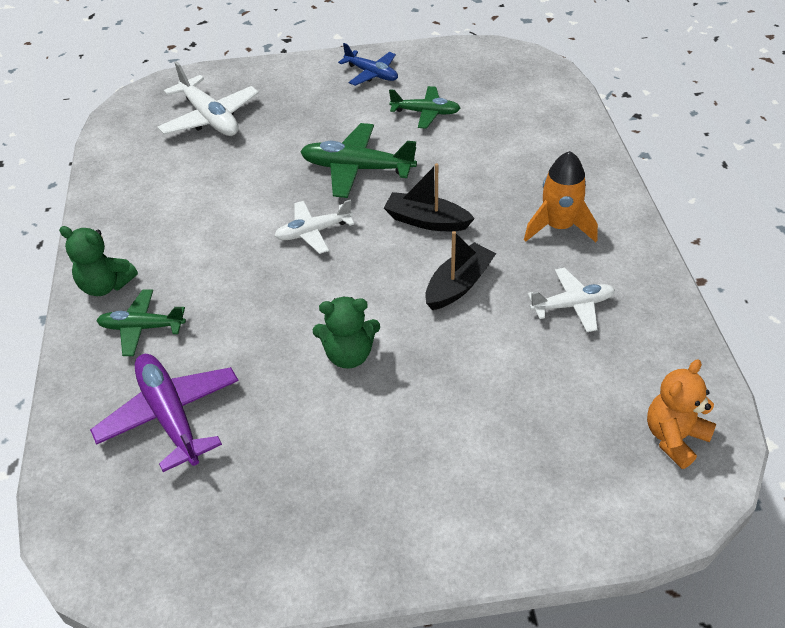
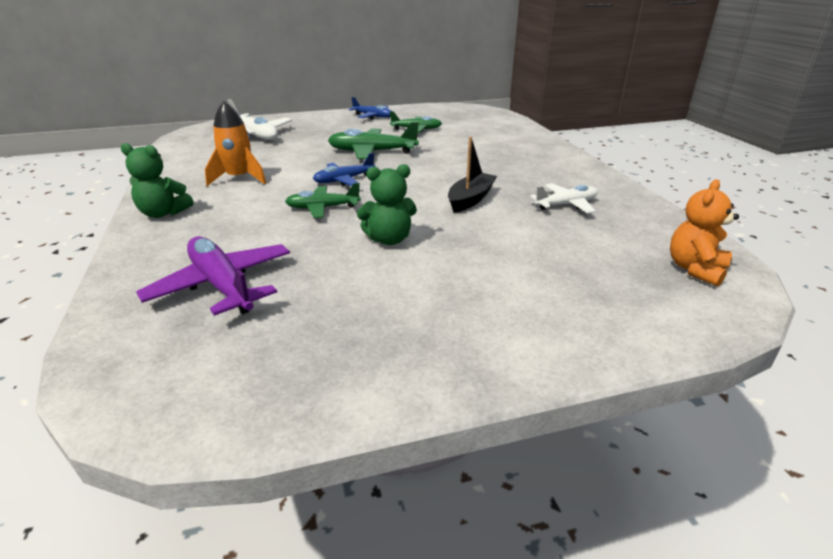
camera: 10 degrees left, 15 degrees down
green plane [96,289,186,356] -> green plane moved to [285,183,361,218]
white plane [275,200,355,254] -> blue plane [313,153,375,186]
black boat [384,163,475,231] -> none
orange rocket [524,151,598,242] -> orange rocket moved to [205,101,266,186]

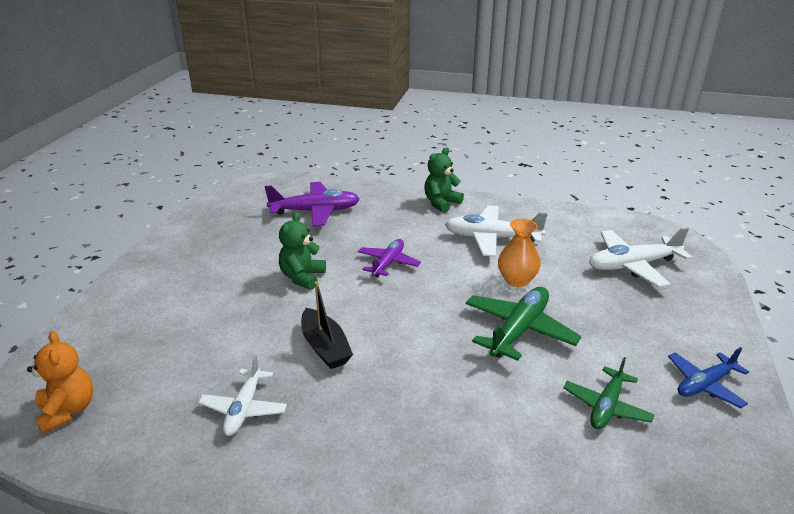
camera: 120 degrees right, 0 degrees up
orange rocket [205,101,266,186] -> white plane [445,206,548,257]
green plane [285,183,361,218] -> purple plane [358,239,421,277]
blue plane [313,153,375,186] -> none
none -> orange vase [498,219,541,287]

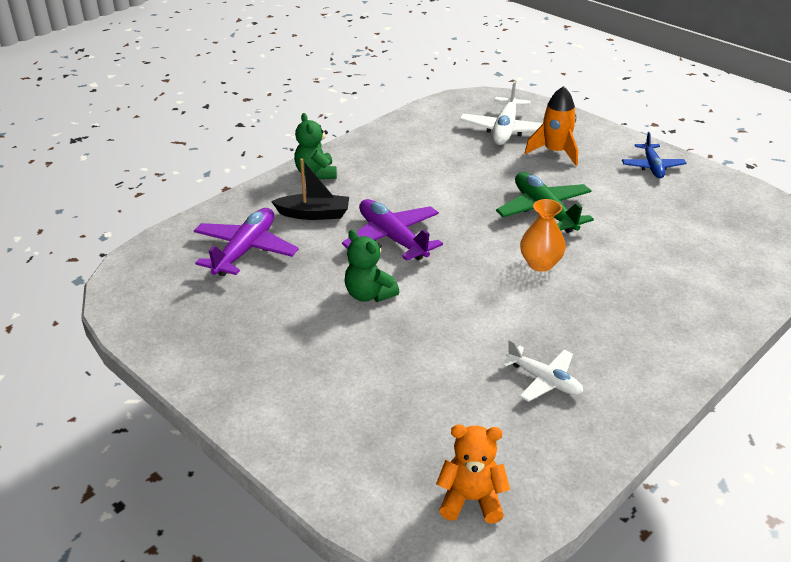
camera: 60 degrees left, 5 degrees up
black boat [301,281,353,369] -> black boat moved to [271,158,349,220]
purple plane [358,239,421,277] -> purple plane [342,199,443,261], size x1.56
white plane [445,206,548,257] -> none
orange vase [498,219,541,287] -> orange vase moved to [520,199,566,272]
green plane [563,357,655,429] -> none
none -> orange rocket [525,86,578,166]

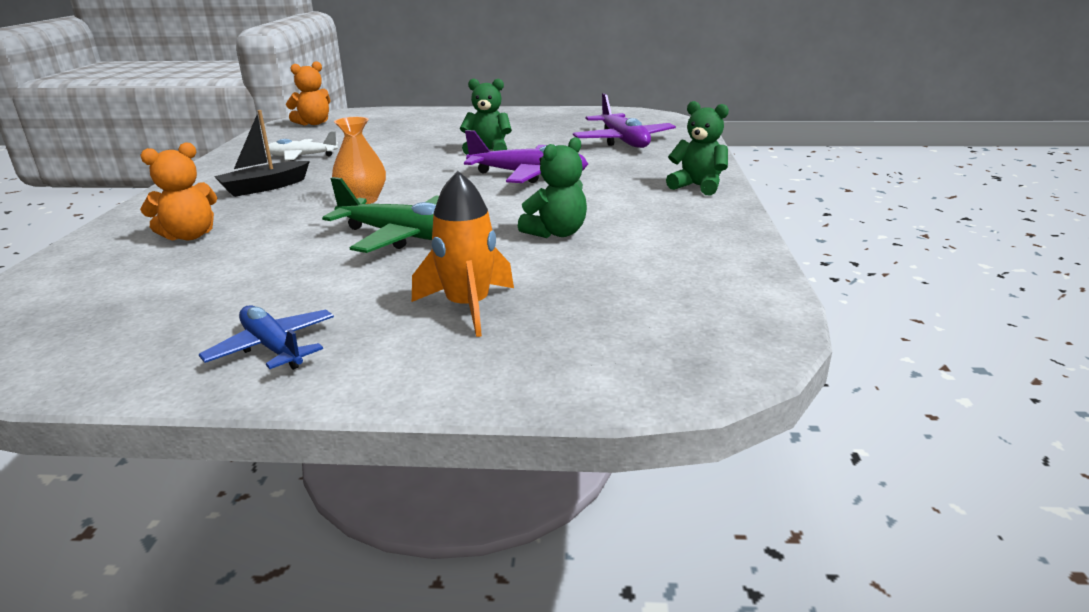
camera: 140 degrees right, 10 degrees down
black boat [271,158,349,220] -> black boat moved to [214,110,310,197]
white plane [459,80,543,145] -> none
none -> orange teddy bear [140,142,217,241]
none -> green teddy bear [518,137,587,238]

